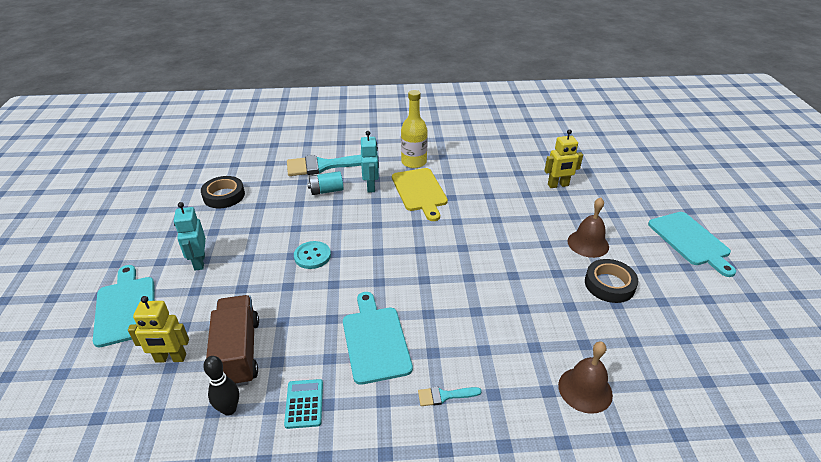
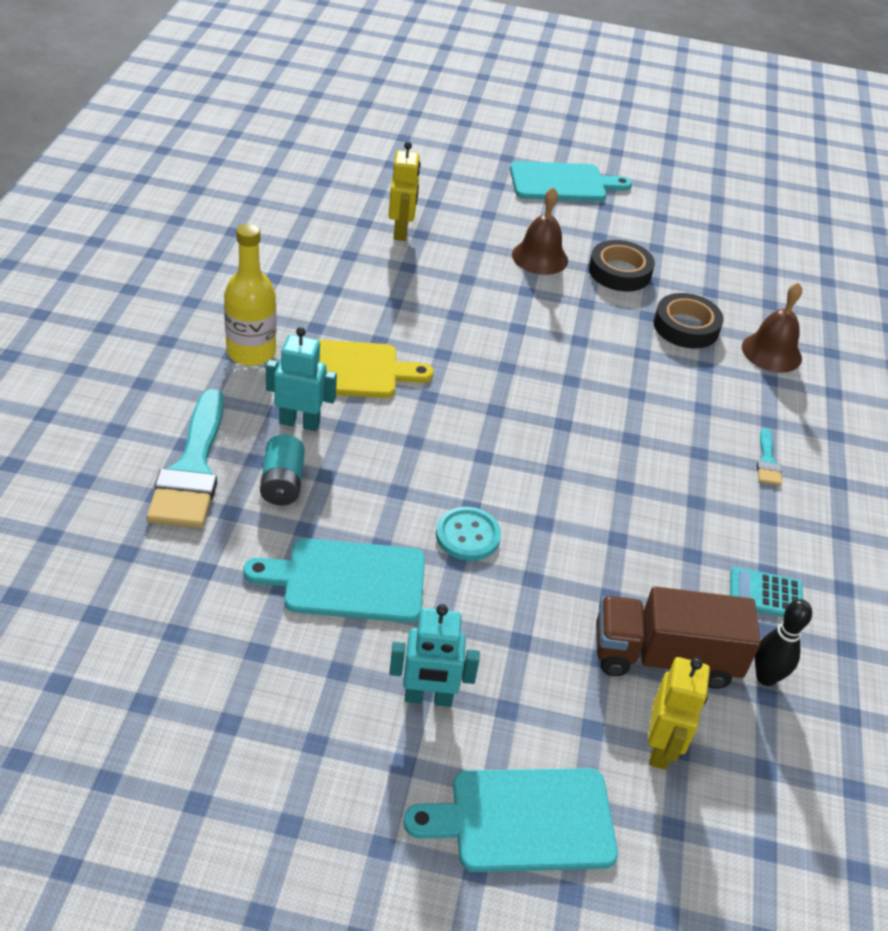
camera: 80 degrees left, 5 degrees up
black tape [201,176,245,208] -> black tape moved to [653,293,724,349]
turquoise cutting board [343,292,413,385] -> turquoise cutting board moved to [243,538,425,623]

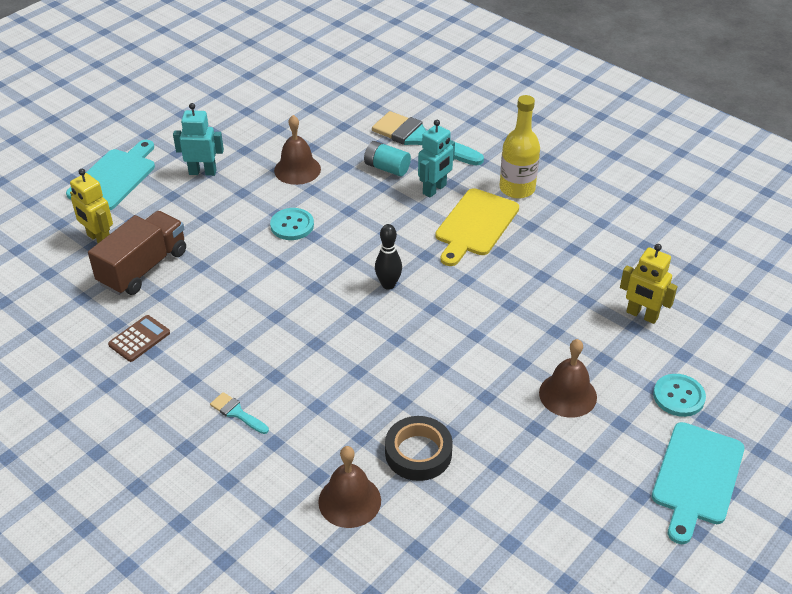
camera: 125 degrees right, 0 degrees up
turquoise cutting board [243,538,425,623] -> brown bell [274,115,321,185]
turquoise robot [389,604,480,707] -> turquoise robot turned 60 degrees clockwise [173,103,224,176]
black tape [589,240,655,291] -> none
turquoise calculator [730,567,803,617] -> brown calculator [108,315,170,362]
black bowling pin [755,599,812,686] -> black bowling pin moved to [375,224,402,290]
none -> turquoise button [653,374,706,417]

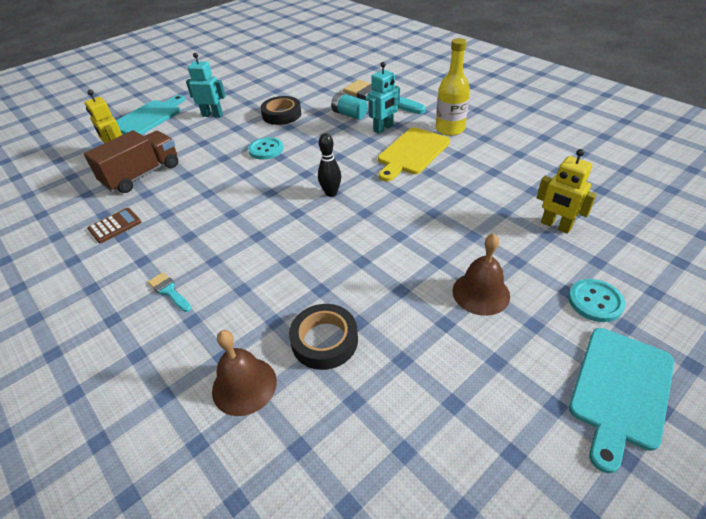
camera: 10 degrees right, 0 degrees up
brown bell [274,115,321,185] -> black tape [260,96,301,125]

